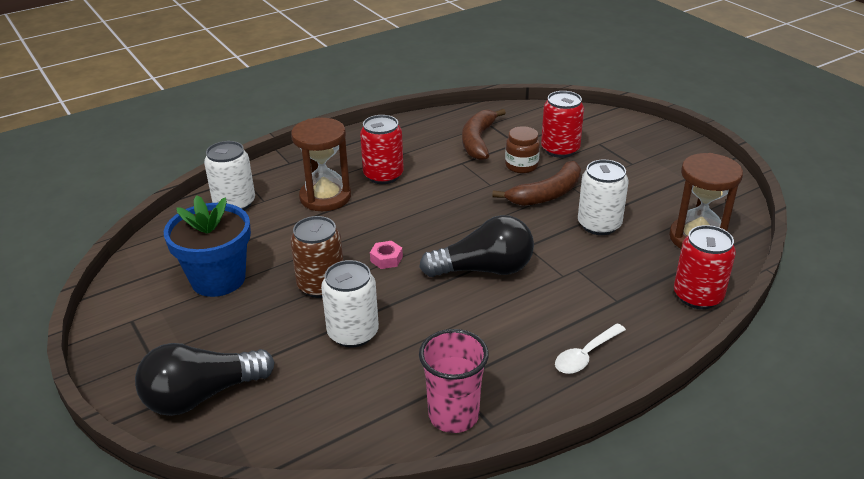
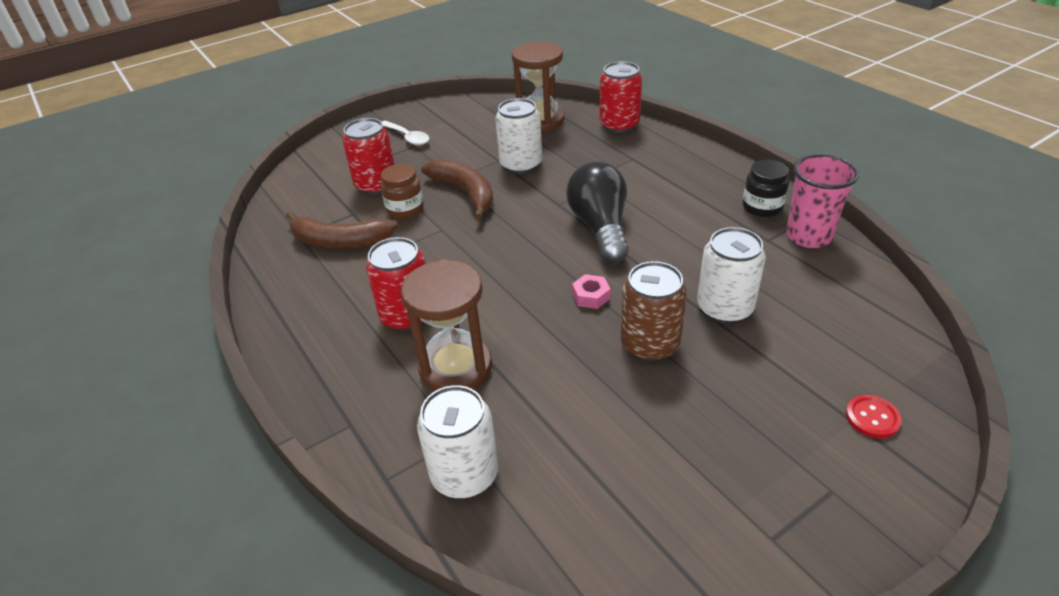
camera: 90 degrees left, 5 degrees up
black light bulb [135,343,275,416] -> red button [846,395,902,439]
blue flower pot [164,195,251,297] -> none
white spoon [555,323,626,374] -> white spoon moved to [382,121,429,145]
none -> black jar [742,160,789,217]

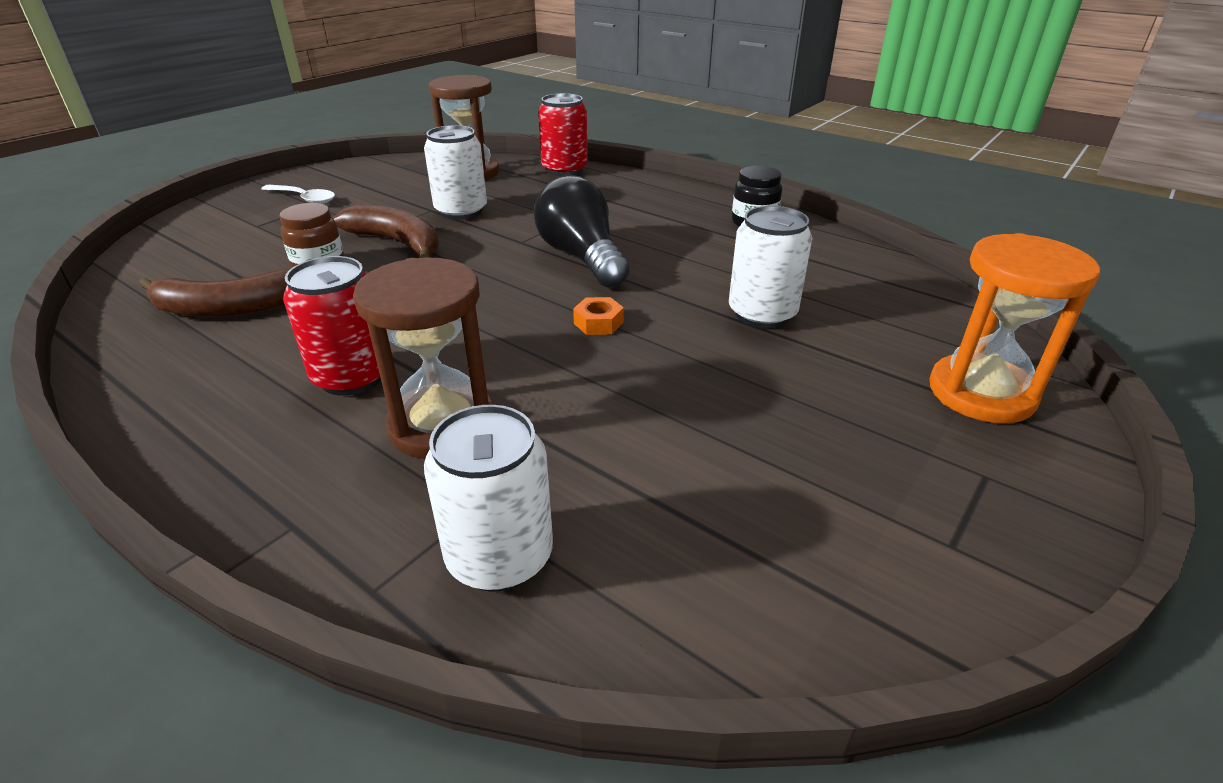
camera: 20 degrees left, 5 degrees down
red can [342,118,395,195] -> none
pink nut [572,274,611,309] -> orange nut [573,297,624,335]
brown can [621,261,687,361] -> none
pink cup [786,154,859,248] -> none
red button [846,395,902,439] -> orange hourglass [929,233,1100,423]

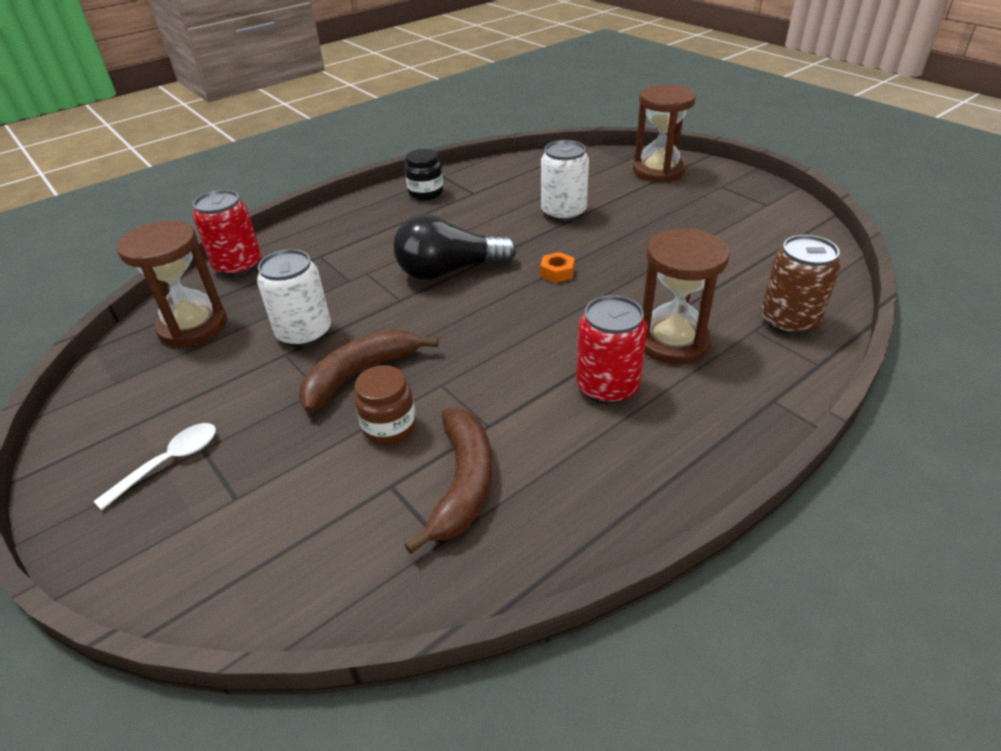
camera: 75 degrees left, 5 degrees up
white can [424,405,553,592] -> brown can [761,235,841,336]
orange hourglass [929,233,1100,423] -> brown hourglass [633,84,696,182]

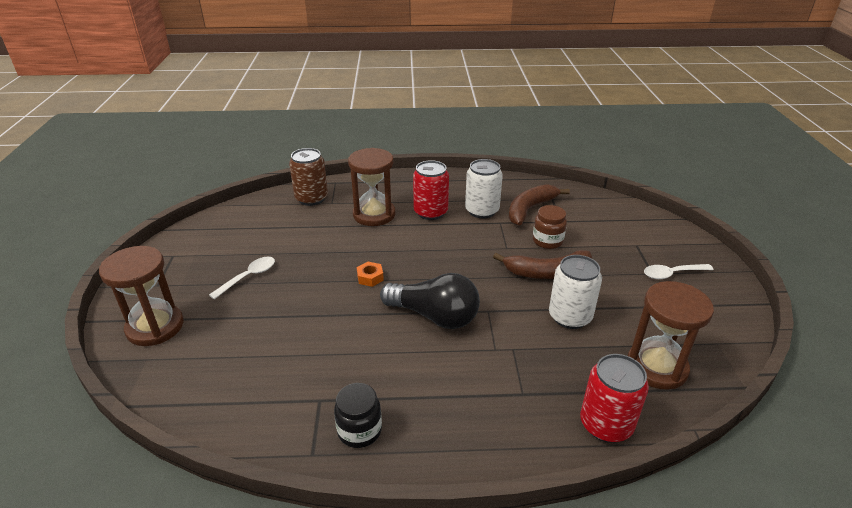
camera: 145 degrees left, 5 degrees down
white can [541,140,589,222] -> white can moved to [465,159,503,218]
none -> white spoon [209,257,275,300]

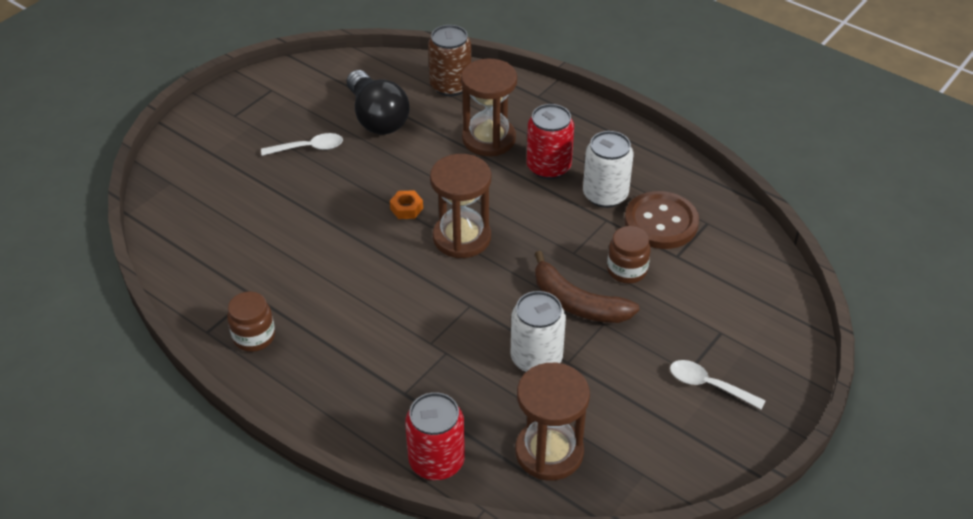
camera: 40 degrees right, 10 degrees up
brown hourglass [99,246,184,346] -> brown hourglass moved to [430,154,491,258]
black jar [334,383,382,448] -> brown jar [227,292,275,352]
black light bulb [380,273,480,329] -> black light bulb moved to [347,70,409,135]
brown banana [509,184,570,225] -> brown button [625,191,699,249]

